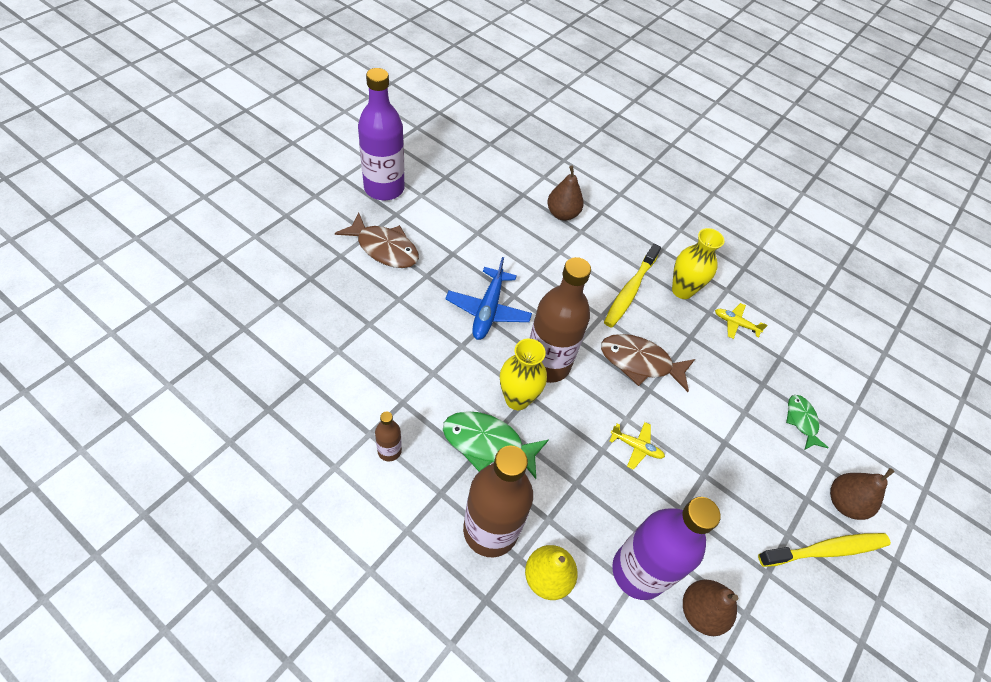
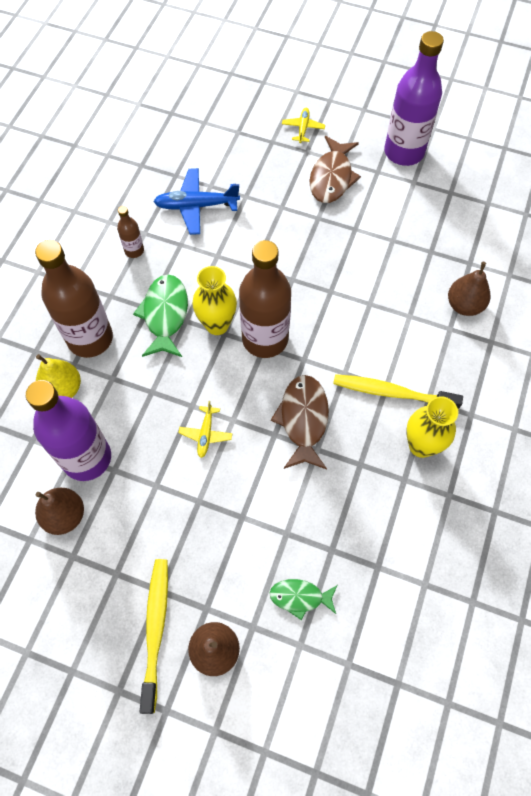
camera: 80 degrees right, 10 degrees up
blue plane [445,257,532,340] -> blue plane moved to [154,168,240,235]
yellow plane [715,303,768,339] -> yellow plane moved to [282,108,325,143]
yellow toothbrush [758,533,891,567] -> yellow toothbrush turned 150 degrees counterclockwise [140,559,168,714]
green fish [786,395,829,450] -> green fish turned 150 degrees counterclockwise [270,579,337,621]

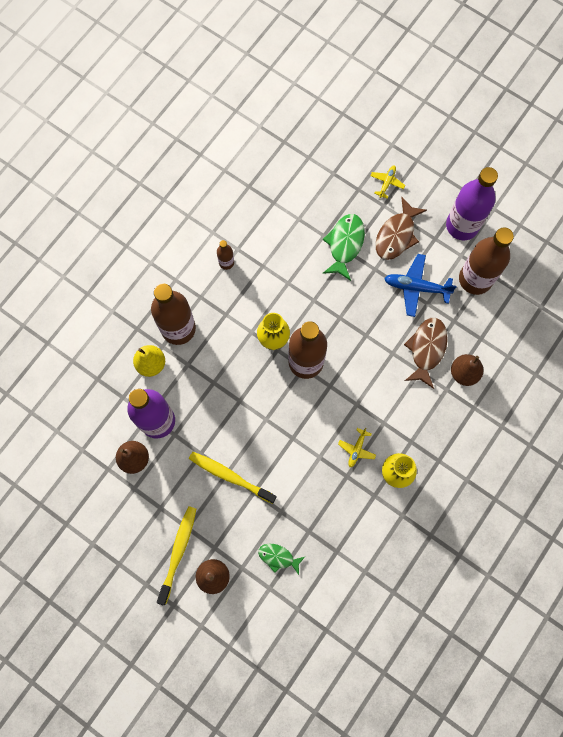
camera: 15 degrees right, 10 degrees up
green fish [133,275,188,357] -> green fish moved to [322,214,365,281]
blue plane [154,168,240,235] -> blue plane moved to [384,254,457,317]
yellow plane [178,401,232,458] -> yellow plane moved to [338,428,376,467]
brown fish [271,375,329,469] -> brown fish moved to [404,318,448,389]
yellow toothbrush [333,374,463,409] -> yellow toothbrush moved to [189,452,277,504]
none -> brown bottle [459,227,514,295]

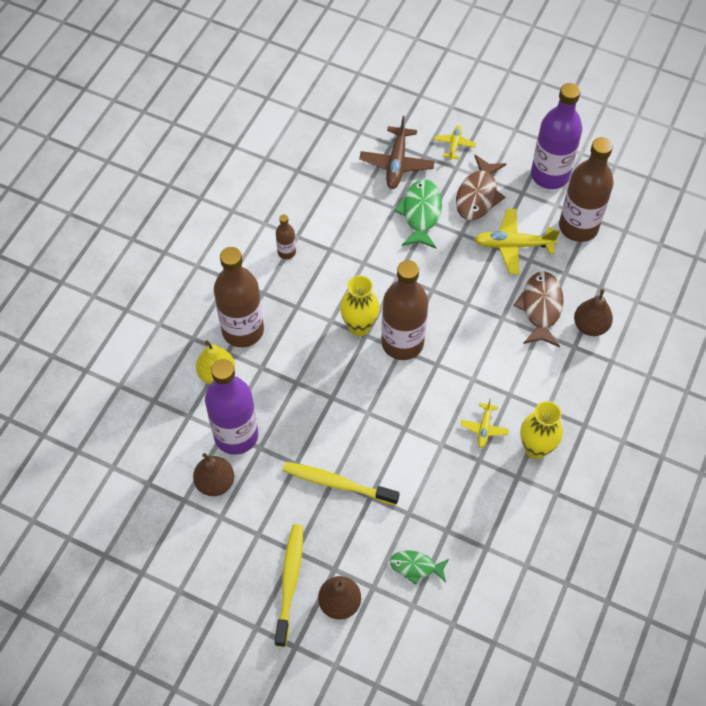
camera: 10 degrees left, 15 degrees down
blue plane [384,254,457,317] -> yellow plane [474,209,560,274]
none -> brown plane [359,116,435,189]

